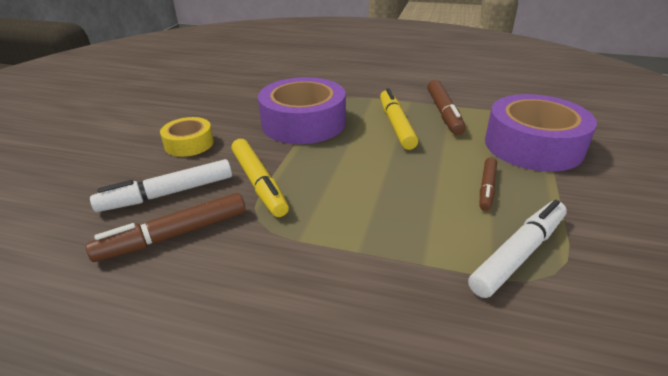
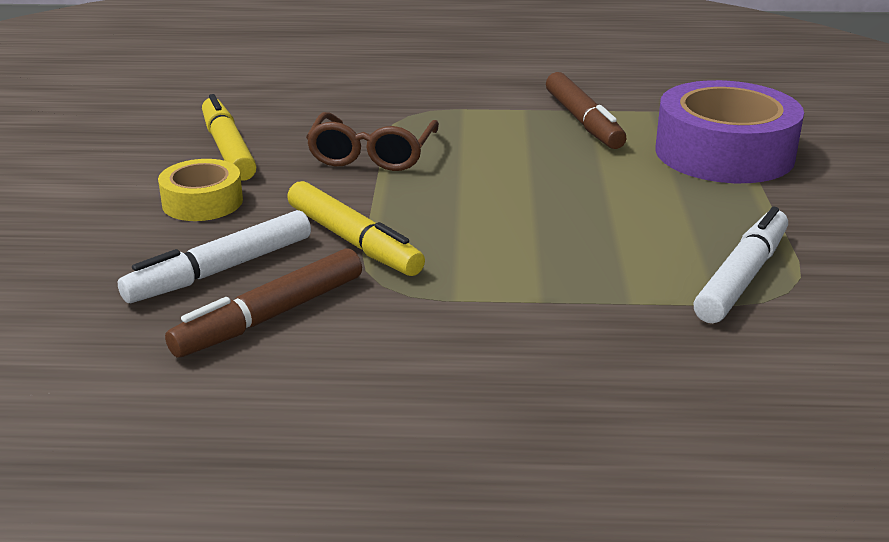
camera: 15 degrees left, 5 degrees down
purple tape [258,77,346,144] -> brown glasses [306,112,439,171]
yellow marker [380,88,418,150] -> yellow marker moved to [202,94,257,181]
brown marker [480,157,497,211] -> none

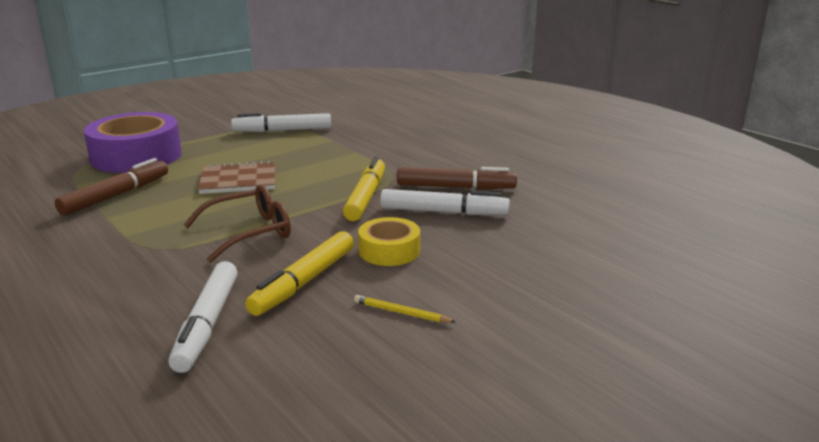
camera: 130 degrees left, 5 degrees down
none -> white marker [168,261,238,373]
none -> brown notebook [198,161,275,194]
none -> yellow pencil [354,295,456,323]

